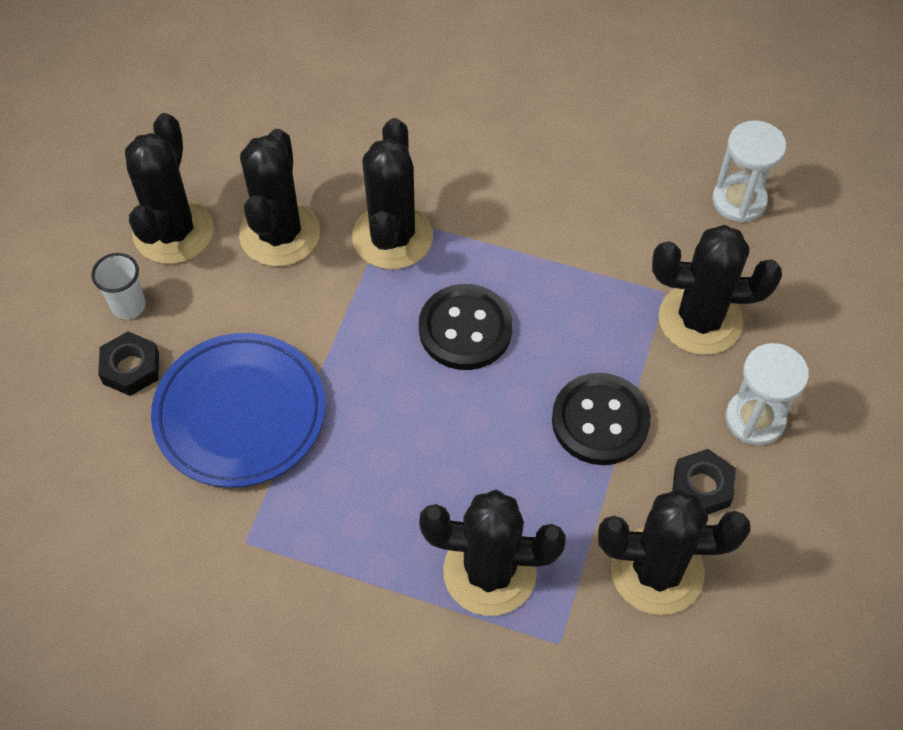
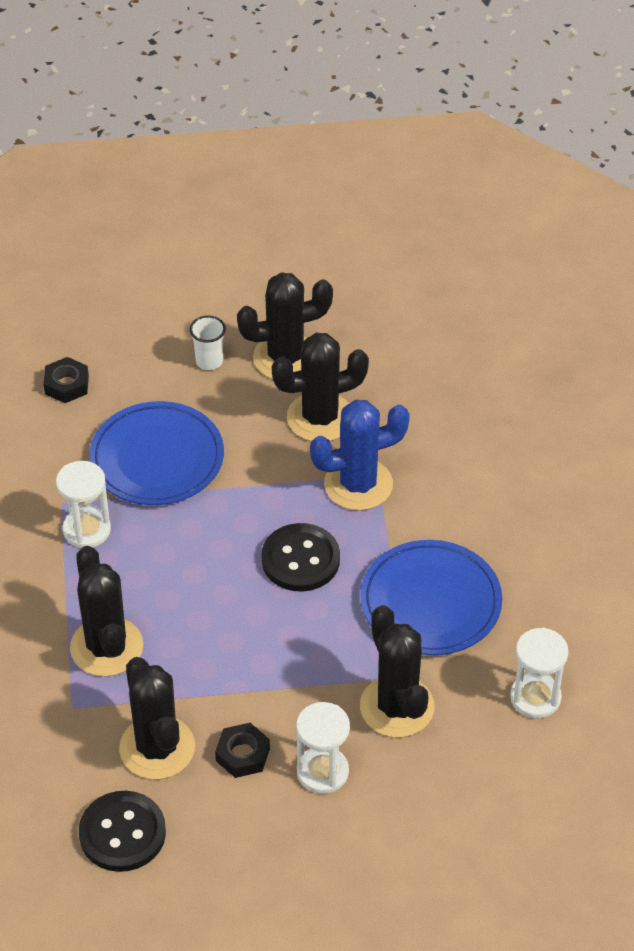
camera: 65 degrees right, 10 degrees down
black nut [98,332,159,396] -> black nut moved to [43,357,89,403]
black cactus [352,118,433,269] -> blue cactus [310,400,410,511]
black button [552,373,651,465] -> black button moved to [79,791,166,872]
none -> white hourglass [56,461,111,548]
none -> blue plate [360,540,502,655]

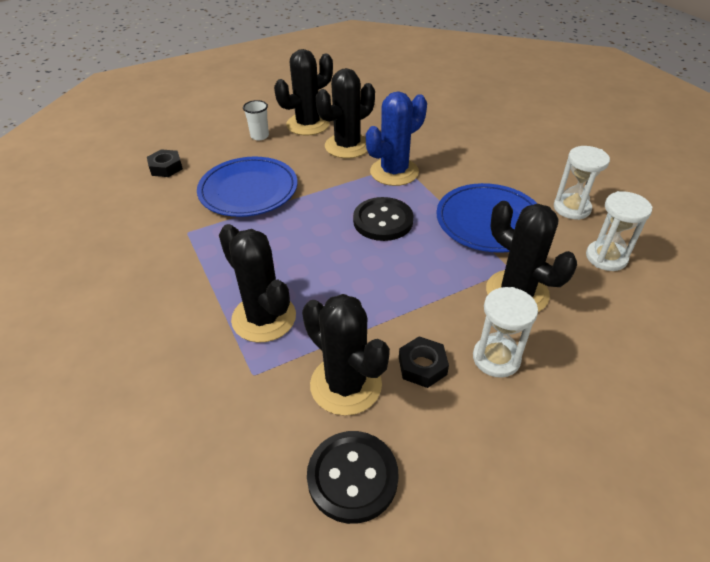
camera: 20 degrees left, 5 degrees down
white hourglass [56,461,111,548] -> white hourglass moved to [554,146,610,220]

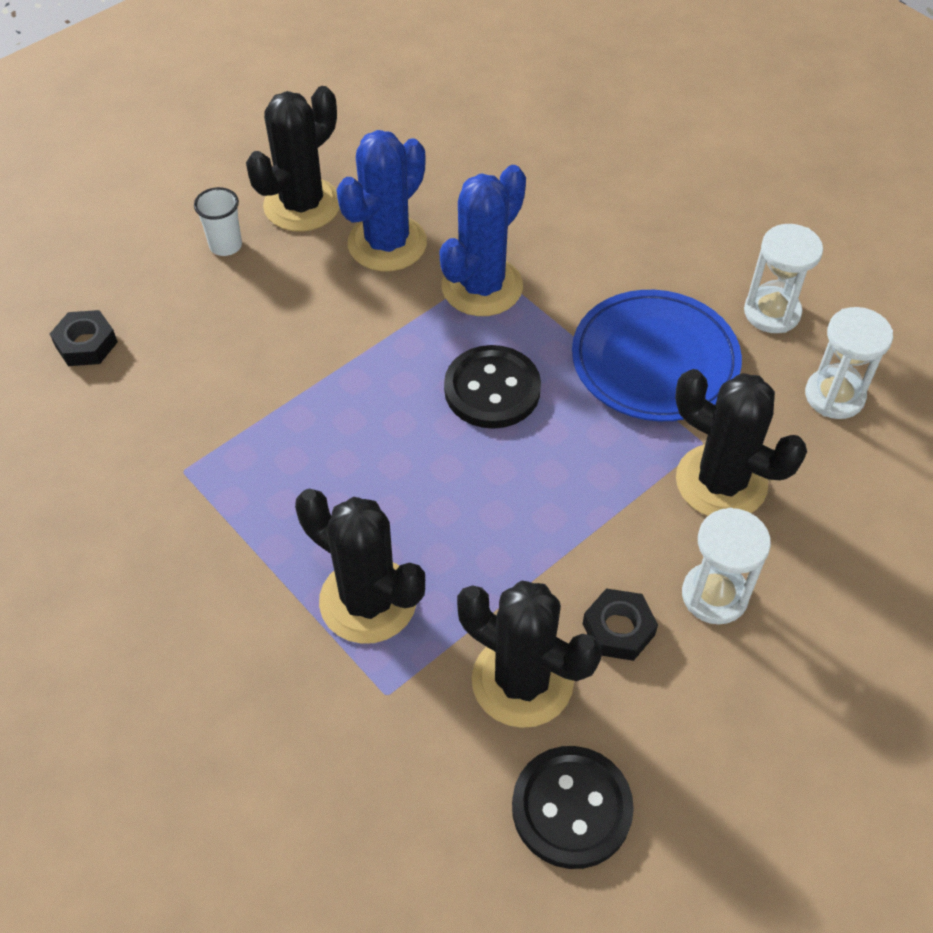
camera: 15 degrees left, 10 degrees up
blue plate [197,157,297,217] -> none
black cactus [316,68,375,158] -> blue cactus [336,130,427,271]

